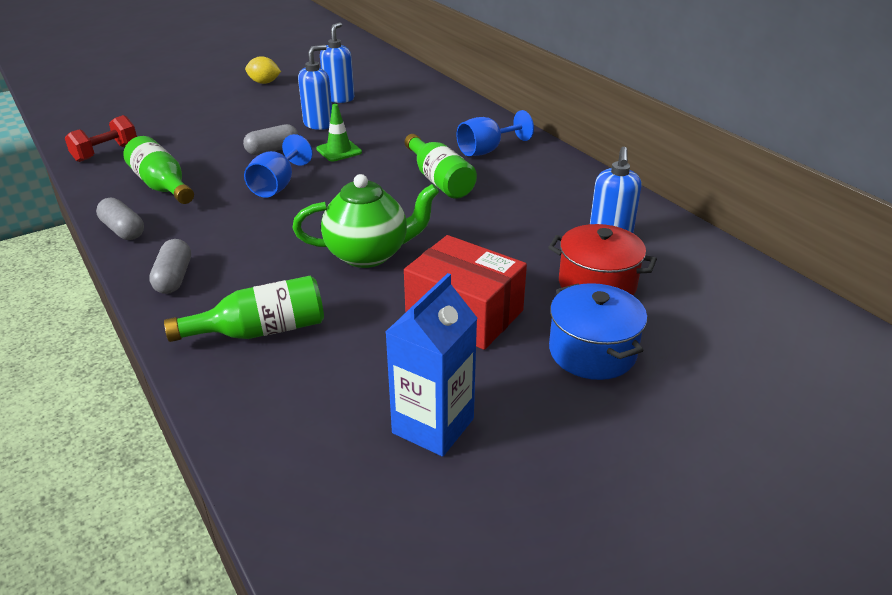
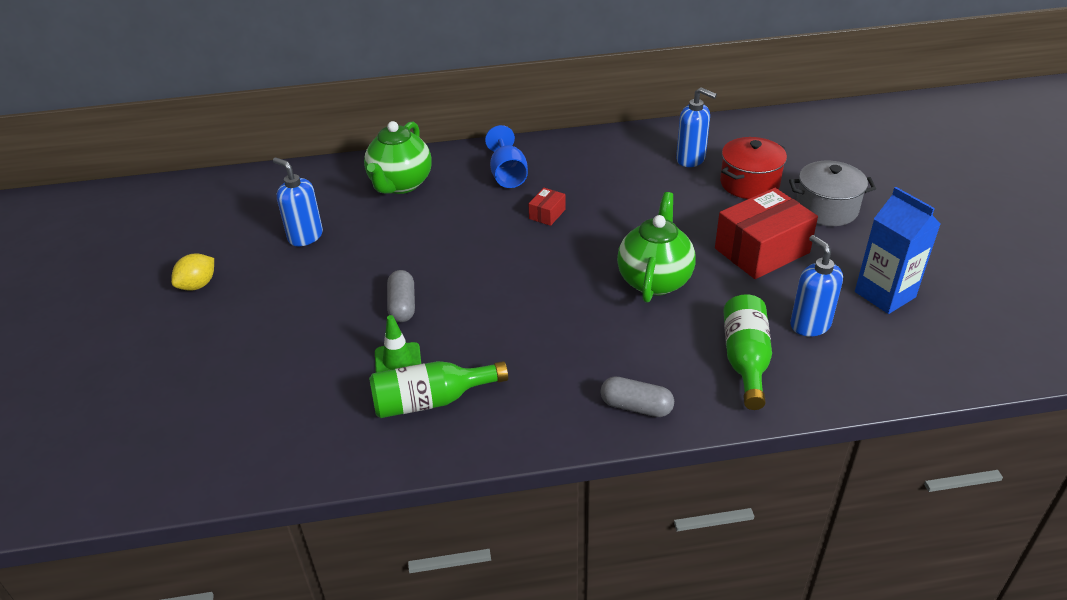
camera: 65 degrees left, 5 degrees up
red dumbbell [65,115,137,162] -> none
grey capsule [96,198,144,240] -> none
blue goblet [244,134,313,198] -> none
blue soap dispenser [298,45,332,130] -> blue soap dispenser moved to [790,235,843,336]
green traffic cone [316,104,362,162] -> green traffic cone moved to [375,315,421,373]
green bottle [405,134,477,199] -> red box [529,188,566,226]
blue pot [549,283,647,380] -> grey pot [789,161,876,226]
none -> green teapot [364,121,432,194]

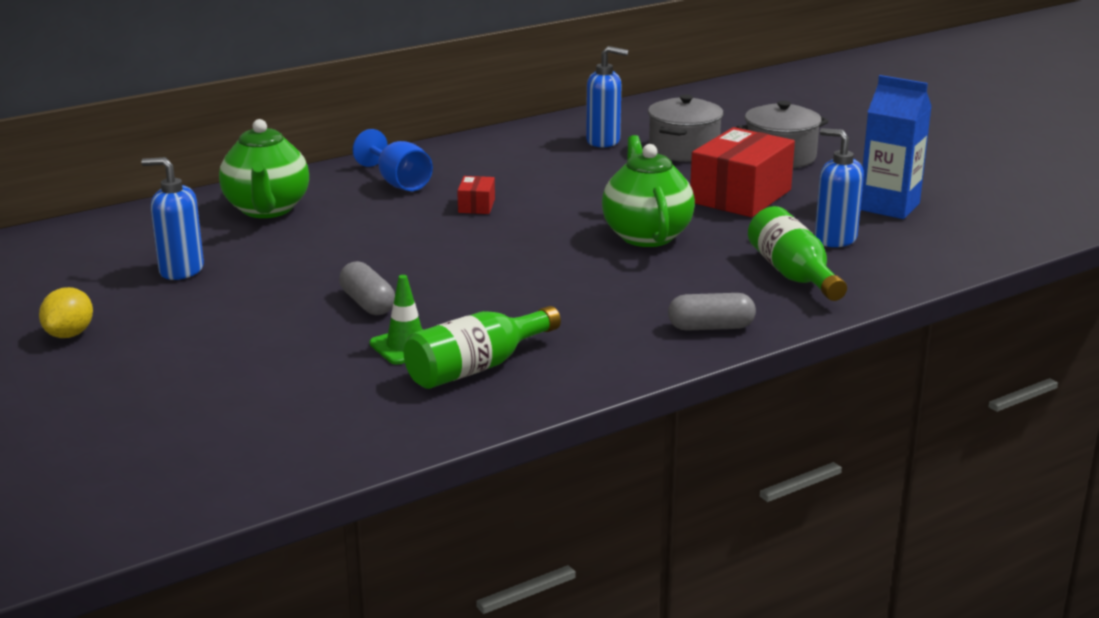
camera: 25 degrees left, 15 degrees down
red pot [720,137,787,199] -> grey pot [648,94,724,162]

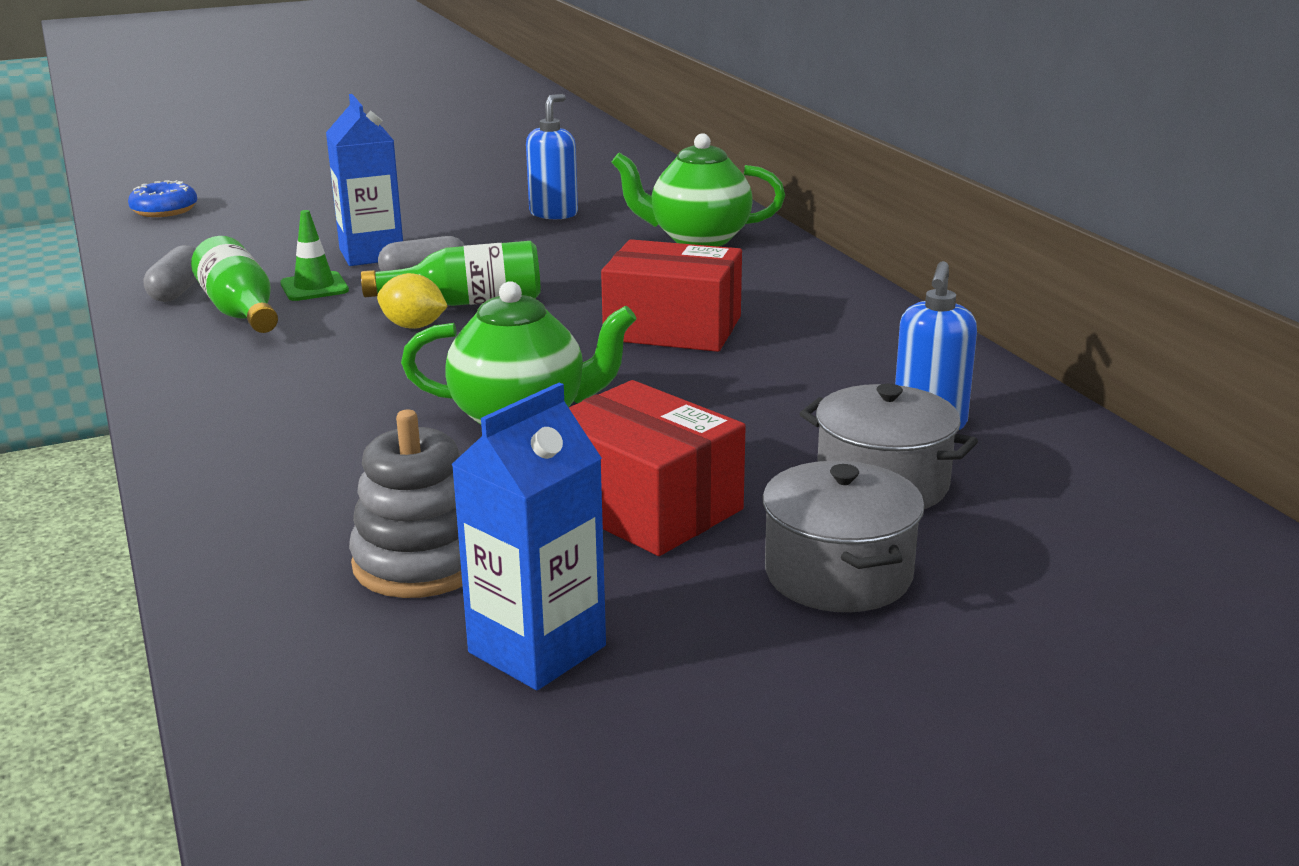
camera: 100 degrees right, 0 degrees up
yellow lemon [39,287,93,338] -> yellow lemon moved to [377,273,448,329]
blue goblet [353,129,433,191] -> none
red box [457,176,495,214] -> red box [601,239,742,352], size x2.24
grey capsule [668,293,756,331] -> grey capsule moved to [144,245,197,302]
green bottle [748,206,847,301] -> green bottle moved to [361,241,541,306]
blue soap dispenser [815,128,864,247] -> grey stacking toy [349,409,463,598]
none -> blue donut [128,180,197,217]
none -> blue carton [326,94,403,266]

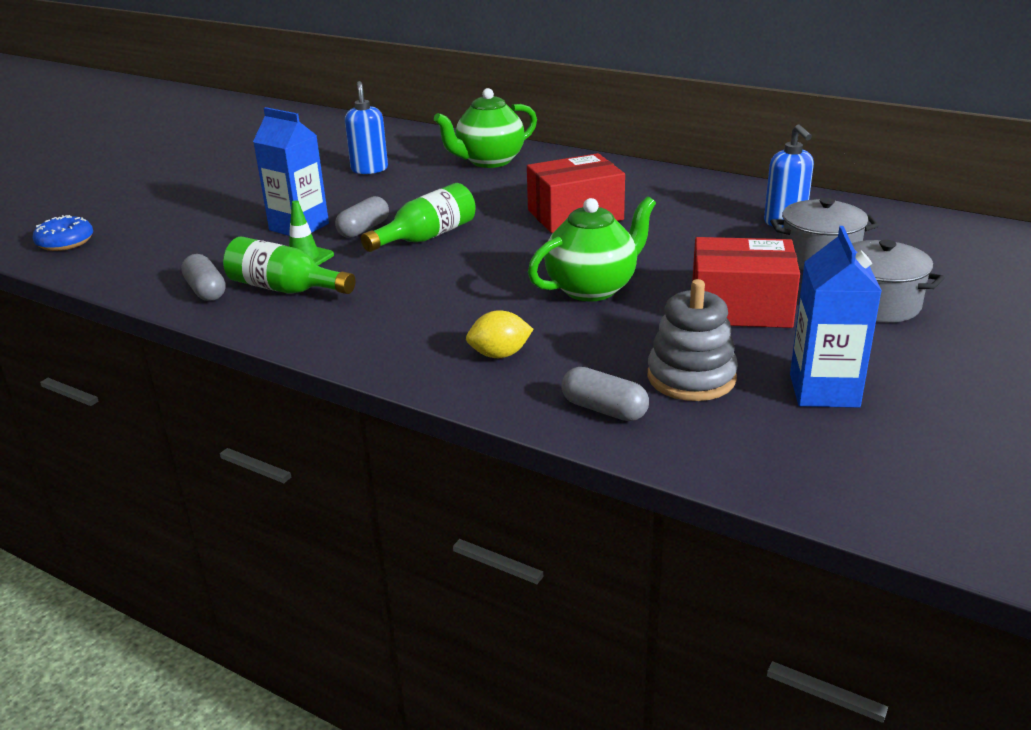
camera: 35 degrees left, 5 degrees up
yellow lemon [377,273,448,329] -> yellow lemon moved to [466,310,534,358]
none -> grey capsule [561,367,649,421]

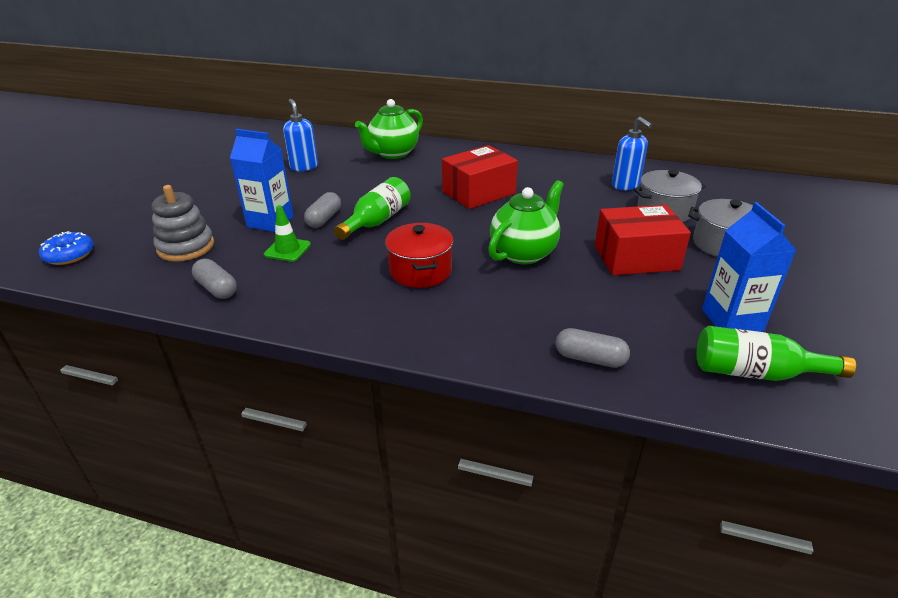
camera: 15 degrees left, 5 degrees up
green bottle [223,237,355,294] -> green bottle moved to [697,326,856,381]
yellow lemon [466,310,534,358] -> none
grey stacking toy [648,279,738,401] -> grey stacking toy moved to [152,185,214,262]
none -> red pot [385,223,454,288]

